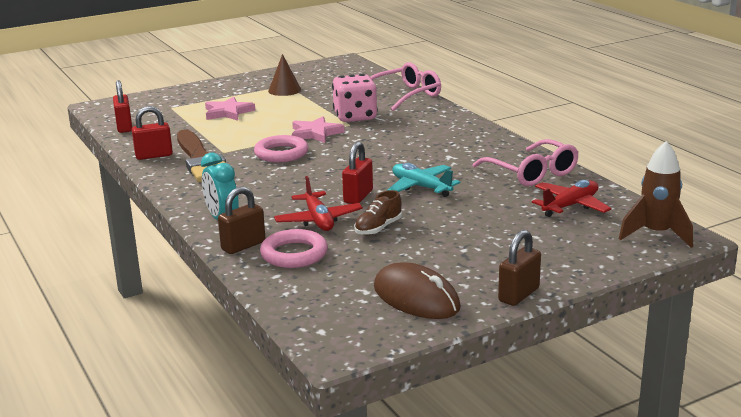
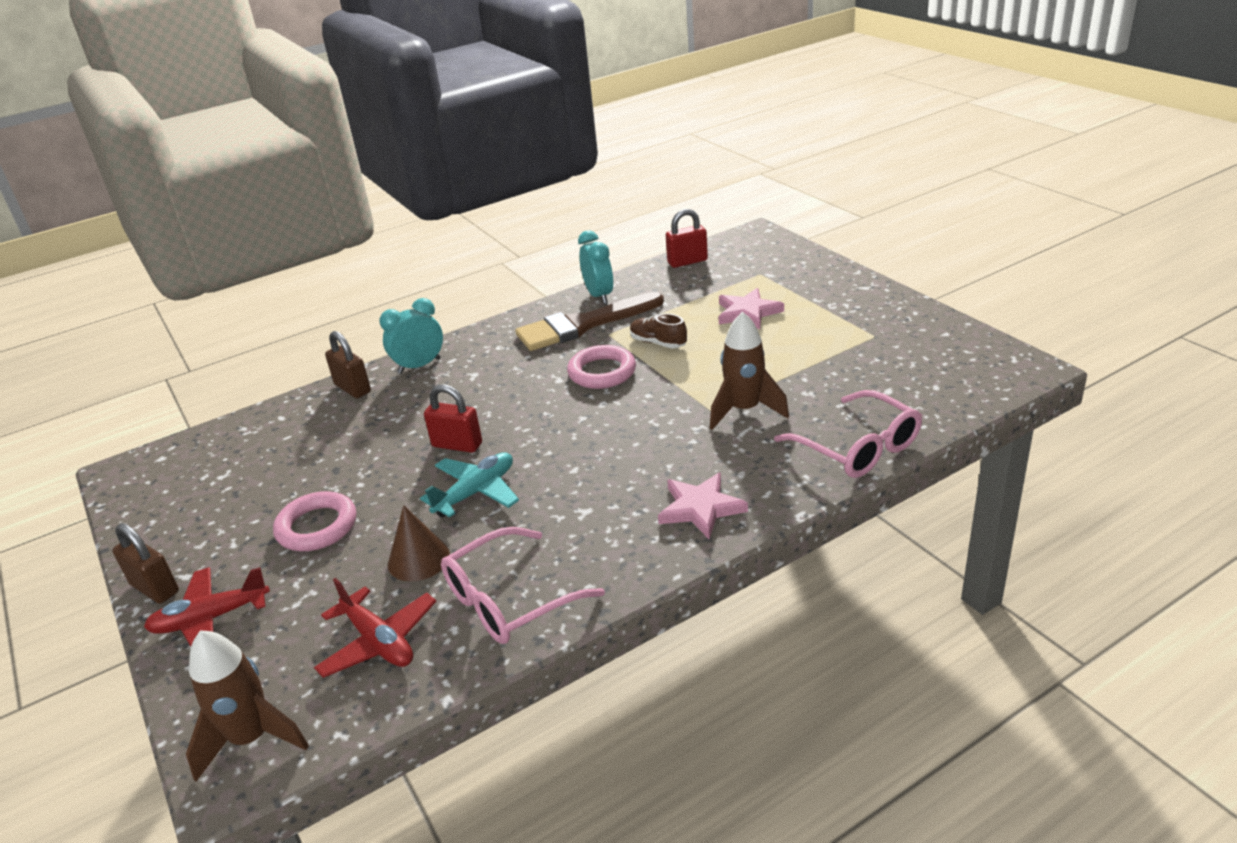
camera: 90 degrees right, 10 degrees up
red padlock [132,106,173,160] -> turquoise clock [578,230,613,304]
pink ring [260,229,328,268] -> pink ring moved to [273,491,356,551]
brown cone [268,54,301,96] -> brown cone moved to [388,505,450,582]
red plane [274,176,363,231] -> red plane moved to [144,567,270,647]
pink star [292,116,345,143] -> pink star moved to [658,472,748,539]
pink dice [332,74,378,122] -> brown rocket [710,312,789,430]
brown shoe [354,190,402,235] -> brown shoe moved to [630,313,687,348]
brown mouse [374,262,461,319] -> none

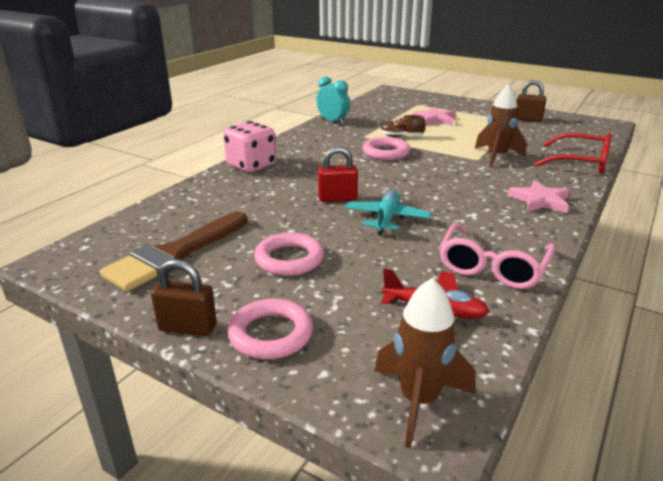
camera: 30 degrees left, 5 degrees down
red plane [144,567,270,647] -> pink ring [227,299,313,360]
brown padlock [325,331,371,398] -> brown padlock moved to [517,80,546,122]
turquoise clock [379,298,443,374] -> pink dice [223,121,276,172]
brown cone [388,505,450,582] -> none
brown brush [515,292,664,351] -> brown brush moved to [100,212,247,292]
red padlock [666,209,708,268] -> none
pink glasses [774,390,922,478] -> red glasses [534,133,612,174]

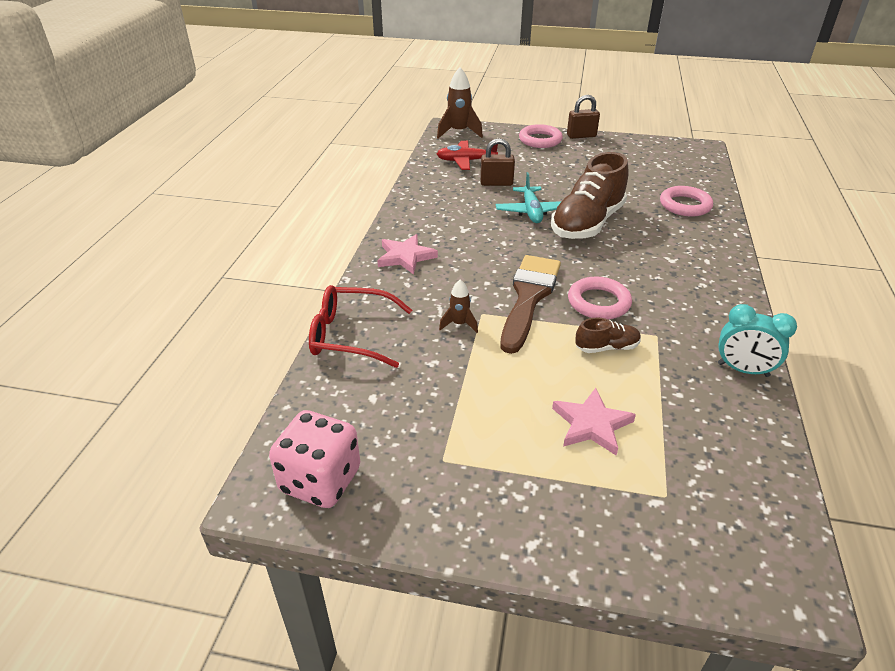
camera: 160 degrees right, 10 degrees up
brown brush [100,212,247,292] -> brown brush moved to [501,255,561,354]
pink dice [223,121,276,172] -> pink dice moved to [269,410,360,508]
pink ring [254,233,324,276] -> pink ring moved to [660,186,713,217]
red padlock [318,147,358,202] -> brown shoe [551,152,629,239]
pink glasses [440,223,555,289] -> none
brown rocket [475,84,526,167] -> brown rocket [439,280,478,333], size x0.56
brown padlock [517,80,546,122] -> brown padlock moved to [480,138,515,186]

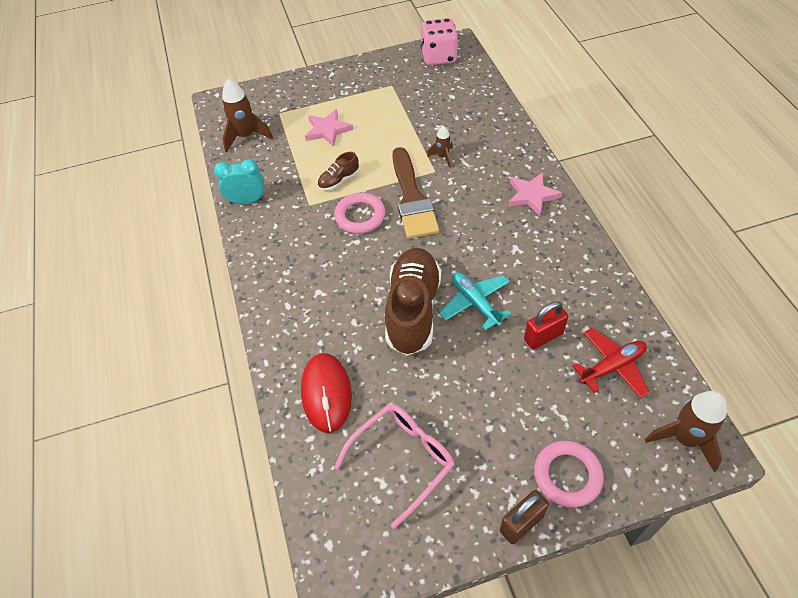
camera: 155 degrees right, 15 degrees up
red glasses [309,285,412,368] -> none
brown padlock [480,138,515,186] -> red padlock [524,302,568,350]
pink ring [660,186,713,217] -> red mouse [301,353,352,433]
none -> brown rocket [222,78,273,153]
none -> pink glasses [334,404,454,529]

